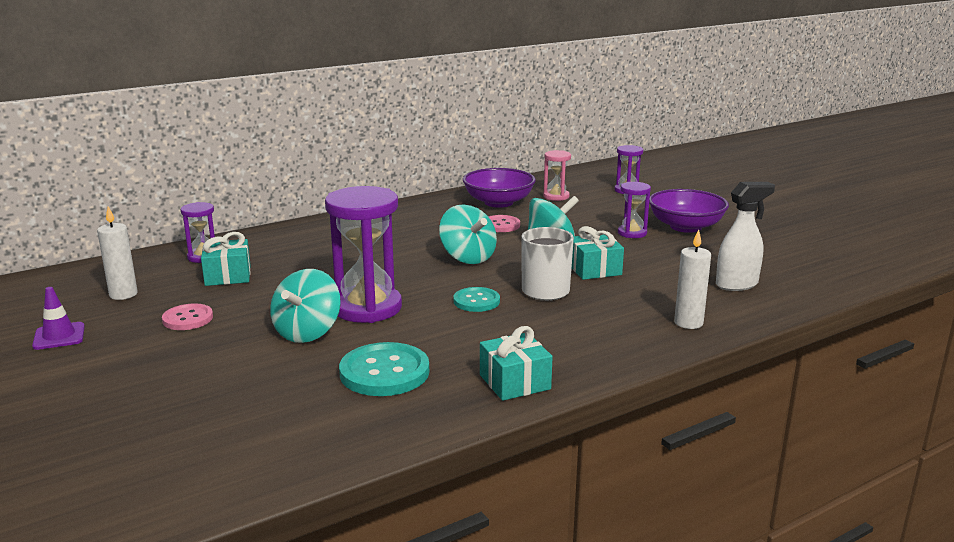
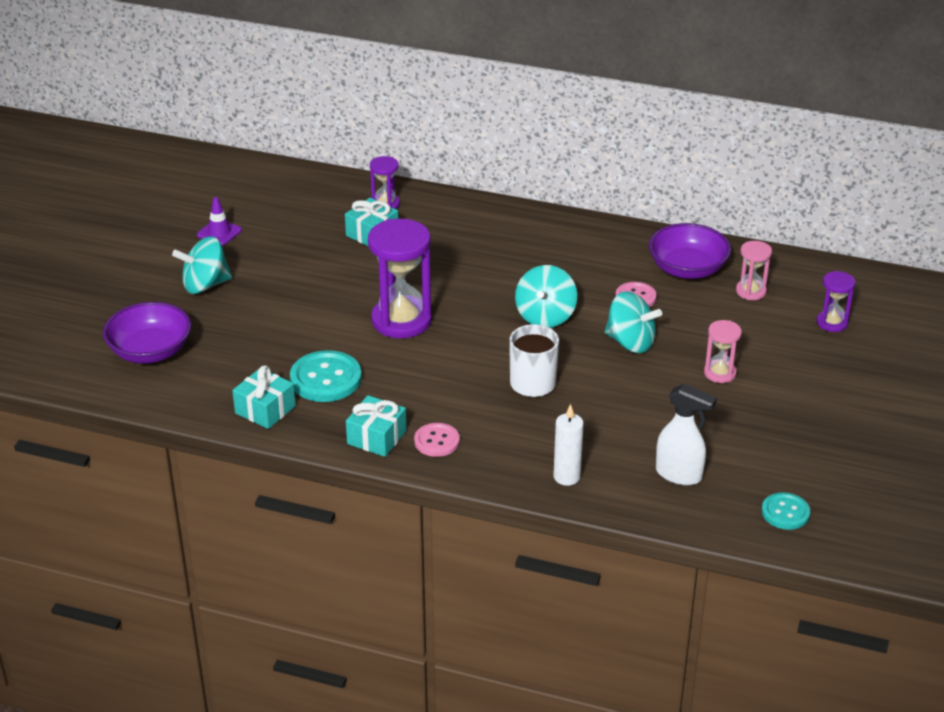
camera: 50 degrees right, 15 degrees up
white candle [97,206,138,300] -> none
pink button [162,303,213,330] -> pink button moved to [414,423,460,457]
turquoise spinning top [270,269,341,343] -> turquoise spinning top moved to [172,236,232,294]
turquoise button [454,287,500,312] -> turquoise button moved to [762,492,810,530]
turquoise gift [572,226,624,280] -> turquoise gift moved to [232,366,296,429]
purple hourglass [618,182,651,238] -> pink hourglass [704,320,742,383]
purple bowl [649,189,729,233] -> purple bowl moved to [103,302,191,364]

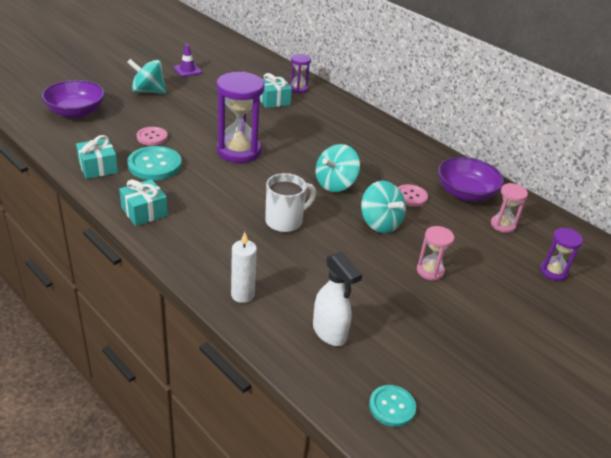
camera: 25 degrees right, 0 degrees up
pink button [414,423,460,457] -> pink button moved to [137,127,168,146]

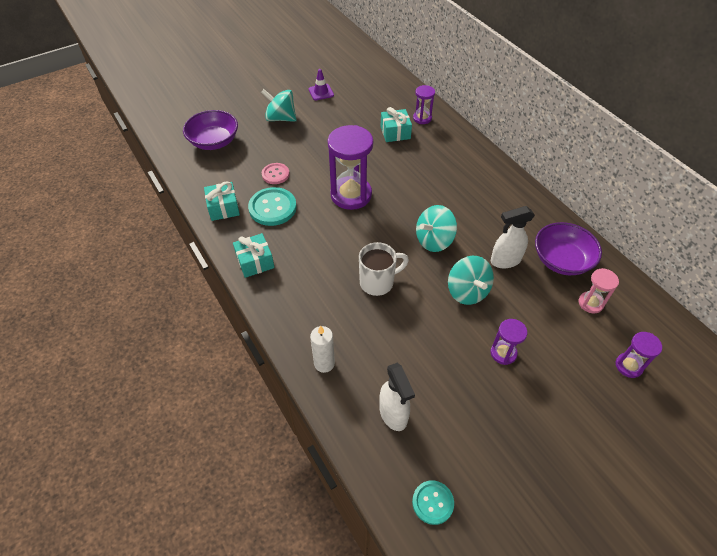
camera: 15 degrees right, 15 degrees up
pink button [398,184,428,207] -> white spray bottle [491,206,535,268]
pink hourglass [417,226,454,281] -> purple hourglass [491,319,527,365]

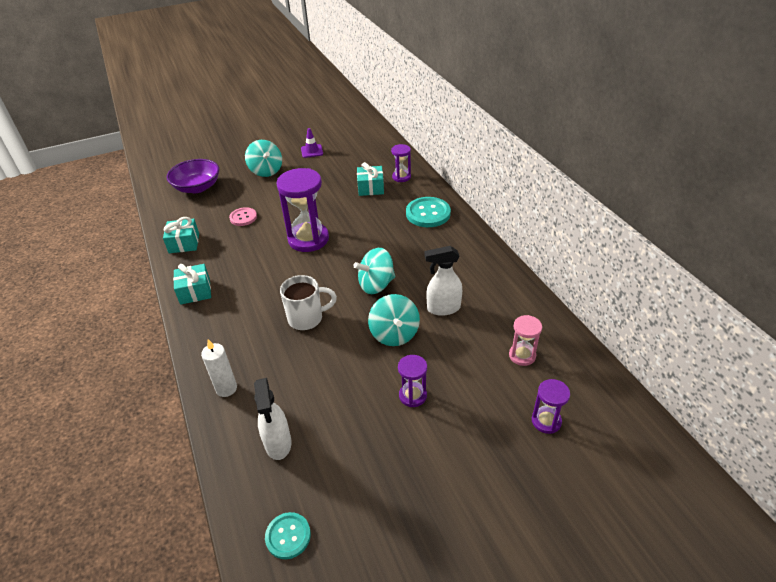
camera: 10 degrees right, 10 degrees down
turquoise button [248,187,297,226] -> turquoise button moved to [406,197,451,227]
turquoise spinning top [261,89,297,122] -> turquoise spinning top turned 150 degrees counterclockwise [245,140,282,177]
purple bowl [535,222,602,275] -> none

